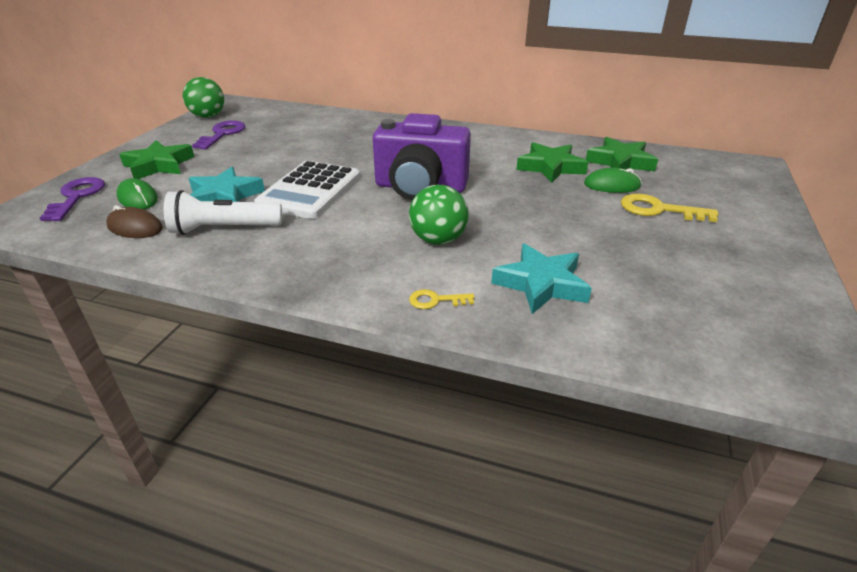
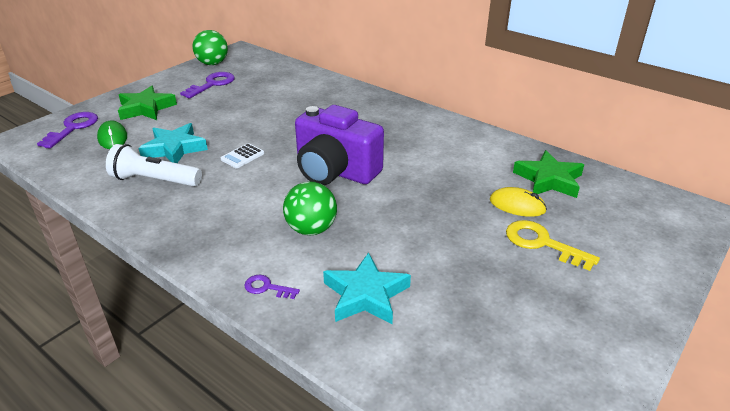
camera: 20 degrees right, 0 degrees up
brown mouse [106,205,163,238] -> none
white calculator [254,161,360,219] -> white calculator [221,143,264,168], size x0.43
yellow key [409,289,474,309] -> purple key [244,275,300,299]
green star [516,142,588,183] -> none
green mouse [584,168,641,193] -> yellow mouse [490,187,547,217]

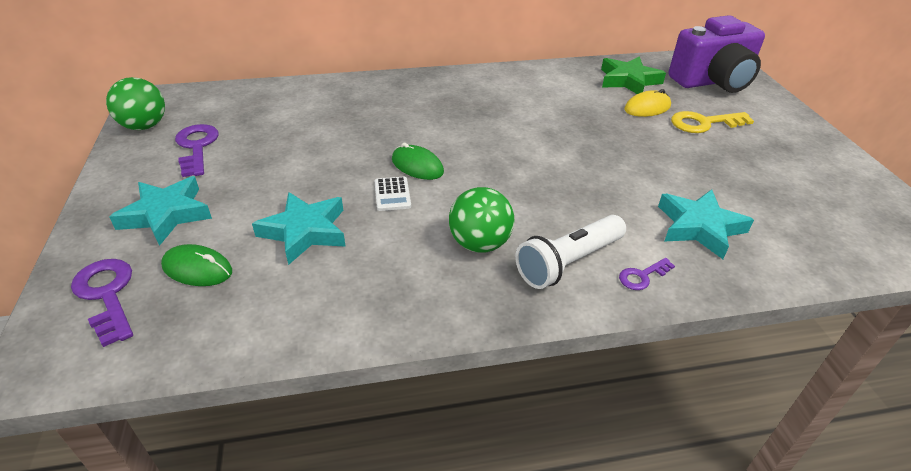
camera: 50 degrees left, 5 degrees up
white flashlight [106,144,202,186] -> white flashlight moved to [515,215,626,289]
green star [118,85,177,120] -> turquoise star [109,176,212,246]
green ball [283,182,337,235] -> green ball moved to [449,187,514,253]
purple camera [295,105,384,185] -> purple camera moved to [669,15,765,93]
none -> green mouse [392,143,444,180]

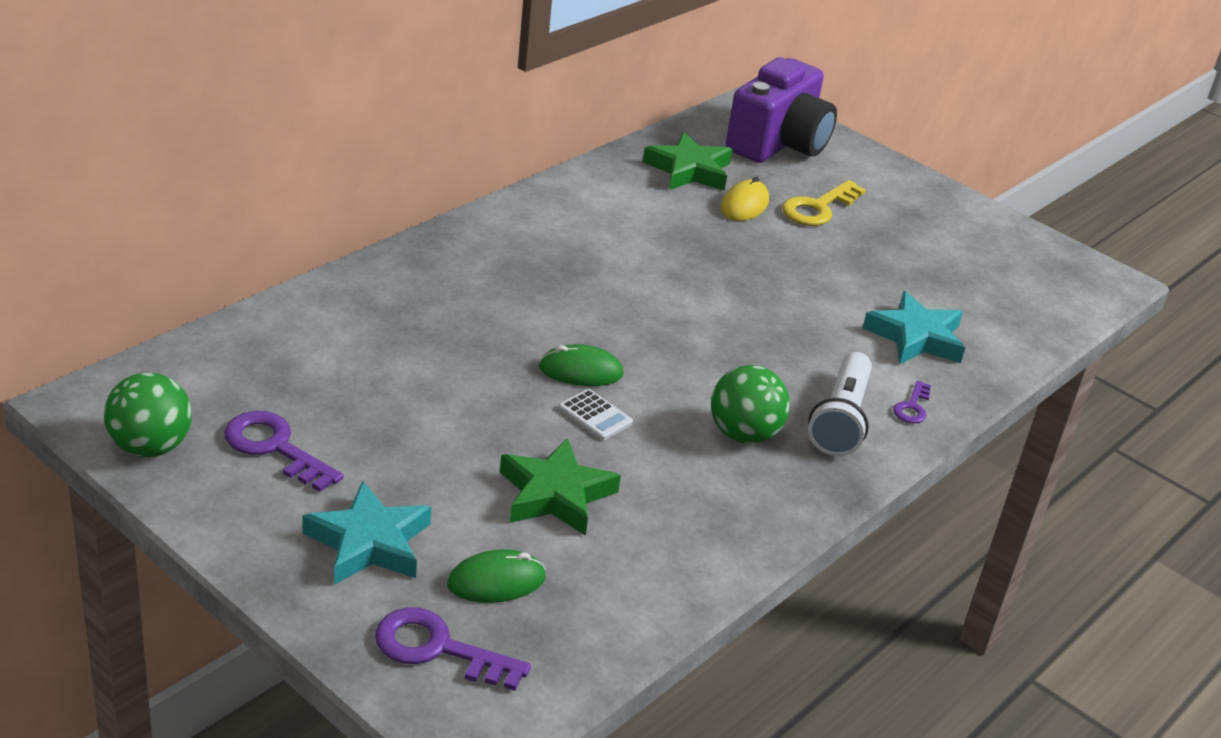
camera: 40 degrees left, 5 degrees down
turquoise star [252,192,346,265] -> green star [500,438,621,536]

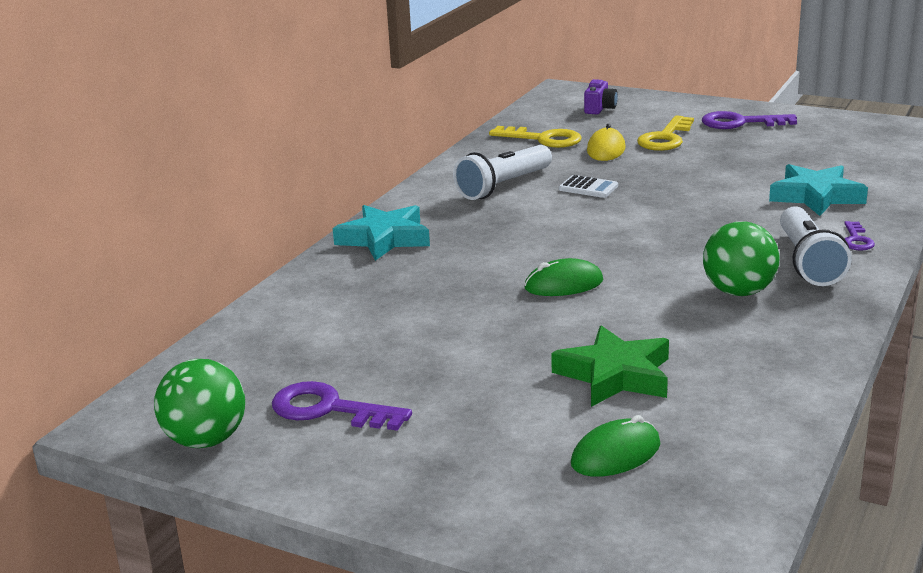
camera: 10 degrees left, 10 degrees down
turquoise star [303,481,431,585] -> turquoise star moved to [333,205,430,261]
purple key [375,607,531,691] -> purple key moved to [702,111,797,129]
white calculator [558,389,633,440] -> white calculator moved to [559,175,618,198]
green star [643,132,733,191] -> yellow key [489,126,582,148]
purple camera [726,57,837,163] -> purple camera [584,79,618,114], size x0.40
none -> white flashlight [453,145,552,200]

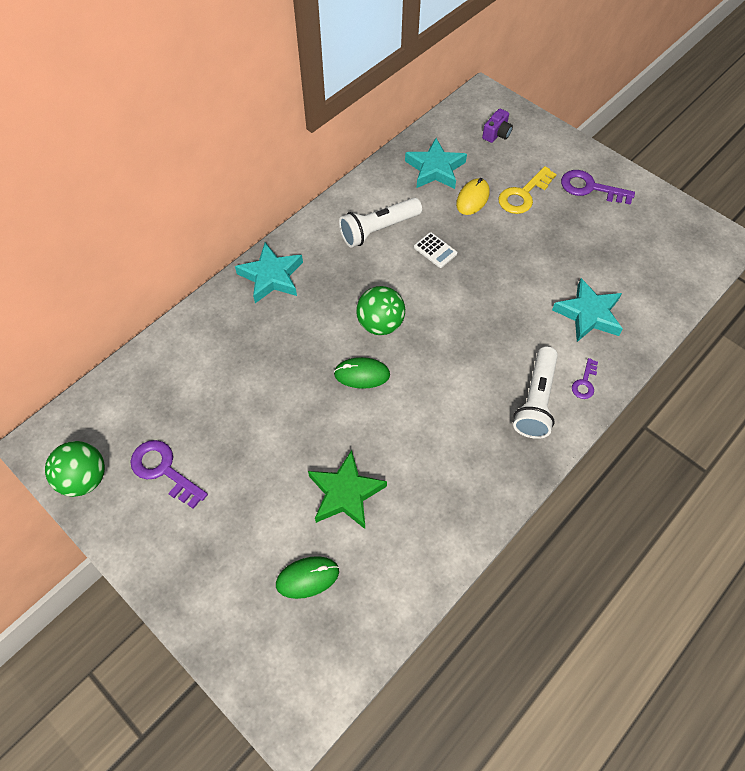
camera: 15 degrees right, 35 degrees up
yellow key [489,126,582,148] -> turquoise star [405,138,467,189]
green ball [703,222,780,296] -> green ball moved to [356,286,405,335]

